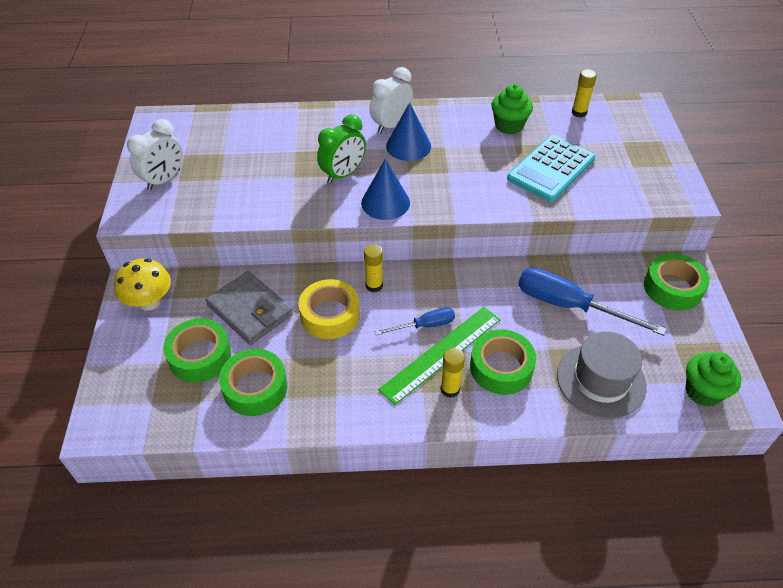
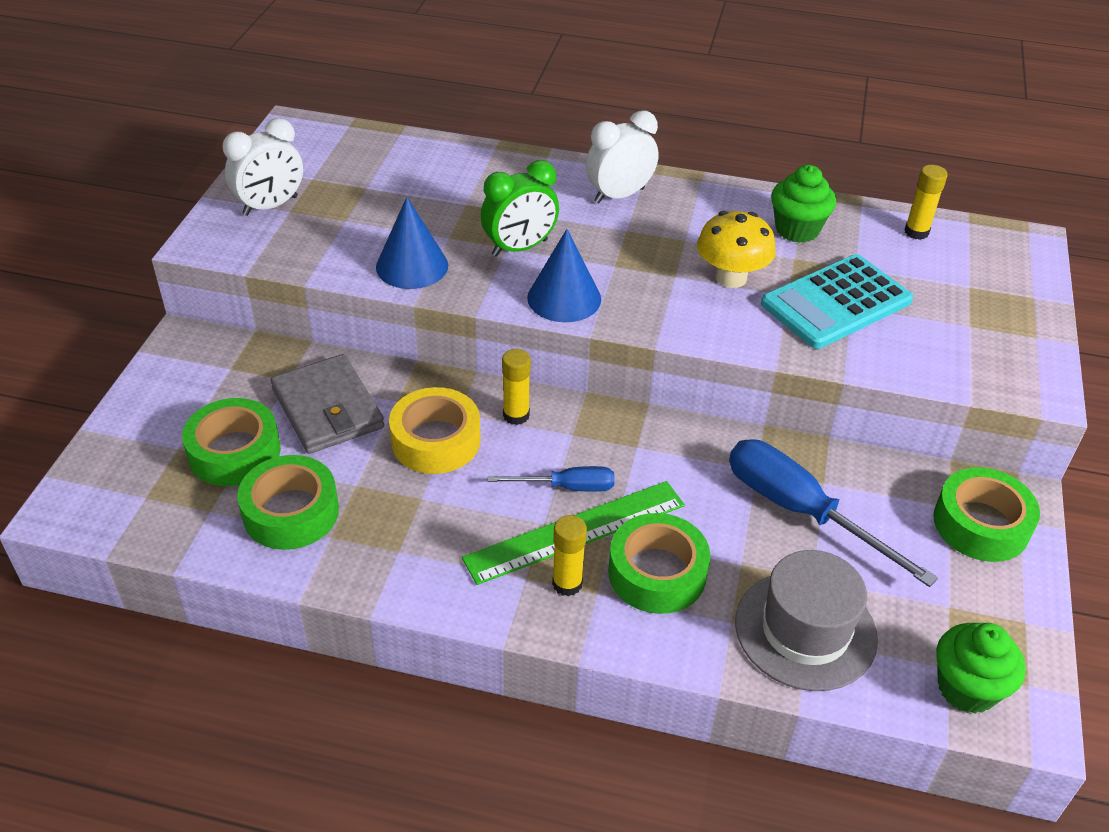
camera: 15 degrees right, 5 degrees down
yellow mushroom [114,258,171,311] -> yellow mushroom moved to [697,211,776,288]
blue cone [386,102,431,161] -> blue cone moved to [376,197,448,289]

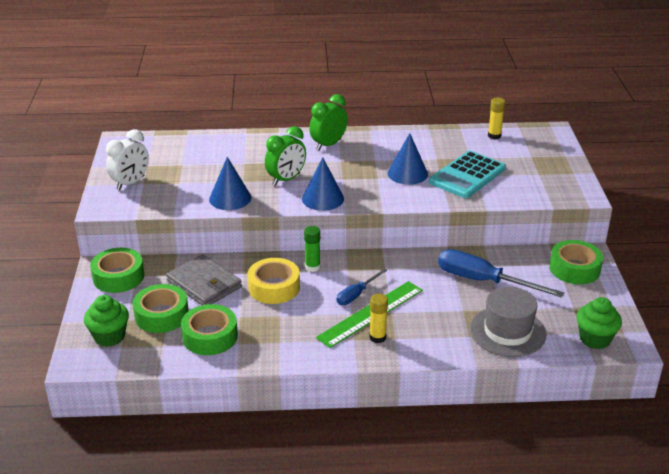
camera: 15 degrees left, 10 degrees down
blue screwdriver [488,466,614,492] -> blue screwdriver turned 150 degrees clockwise [336,269,387,305]
yellow glue stick [502,349,531,425] -> green glue stick [304,226,320,272]
white clock [586,110,659,203] -> green clock [309,94,348,150]
green tape [608,513,710,614] -> green tape moved to [90,248,144,293]
yellow mushroom [697,211,776,288] -> blue cone [387,133,428,185]
green cupcake [771,165,836,243] -> green cupcake moved to [84,295,129,347]

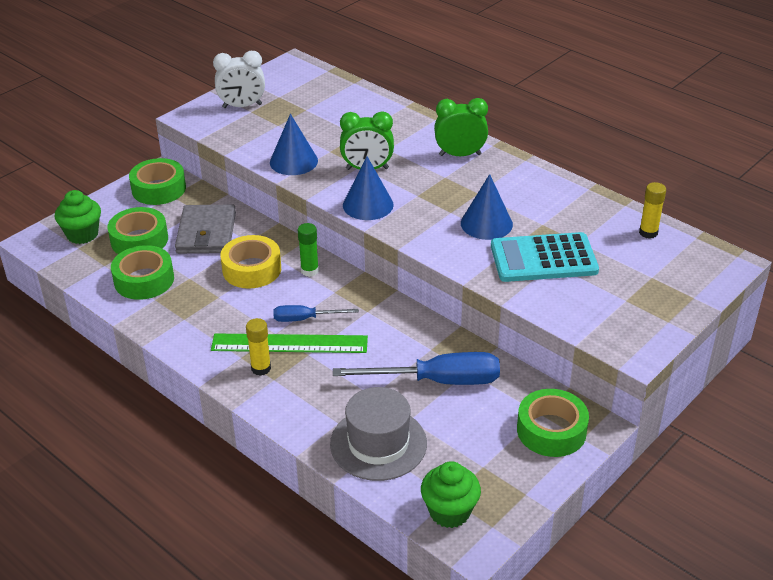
camera: 45 degrees right, 5 degrees up
blue screwdriver [438,249,564,298] -> blue screwdriver turned 105 degrees clockwise [333,352,500,385]

